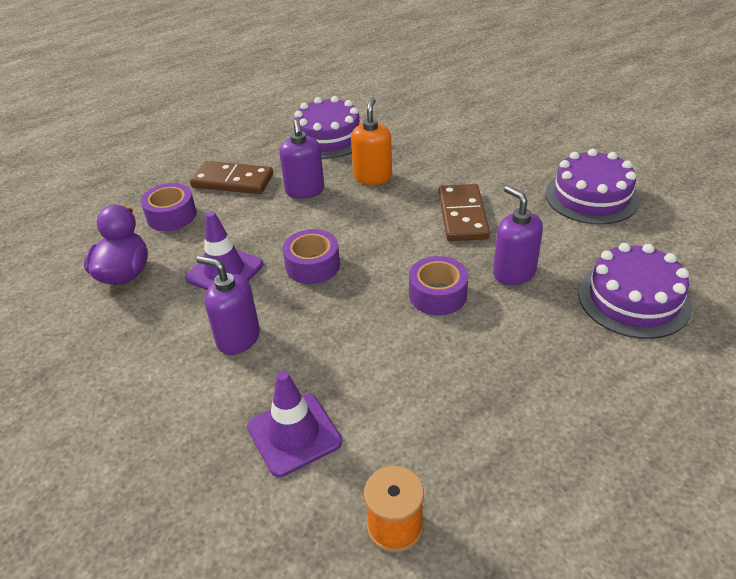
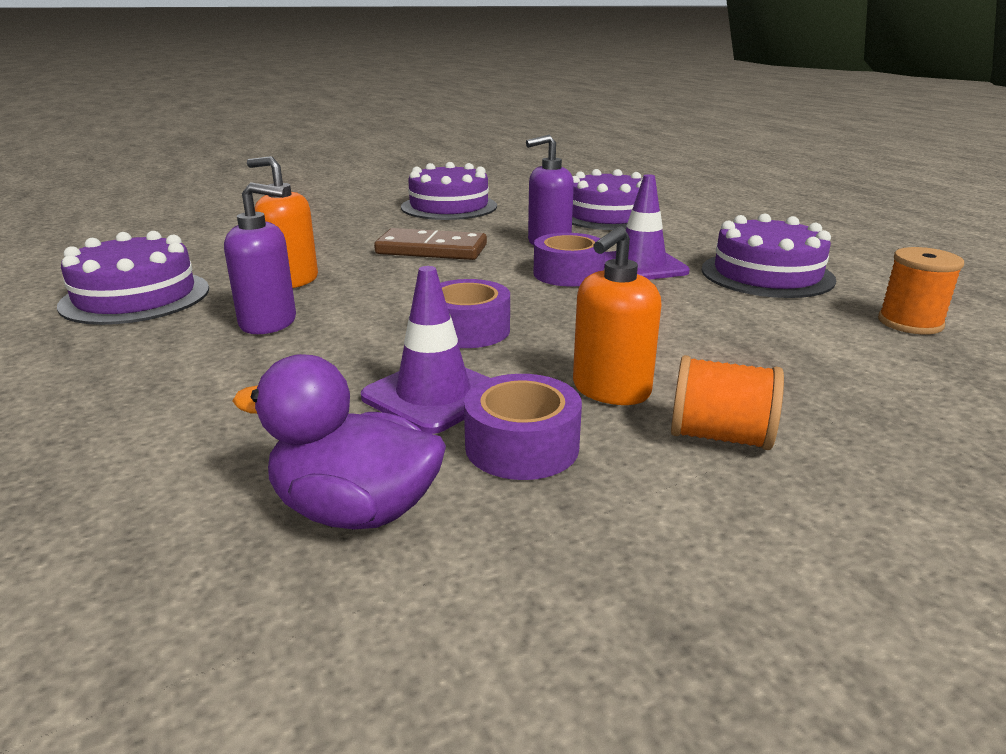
camera: 80 degrees left, 15 degrees down
purple tape [141,183,196,231] -> purple tape moved to [464,374,582,480]
brown domino [190,161,273,194] -> none
purple soap dispenser [196,256,260,355] -> orange soap dispenser [573,226,662,405]
purple traffic cone [247,371,342,477] -> purple traffic cone moved to [604,174,690,280]
none -> orange spool [671,355,784,450]
none -> purple cake [702,214,836,298]

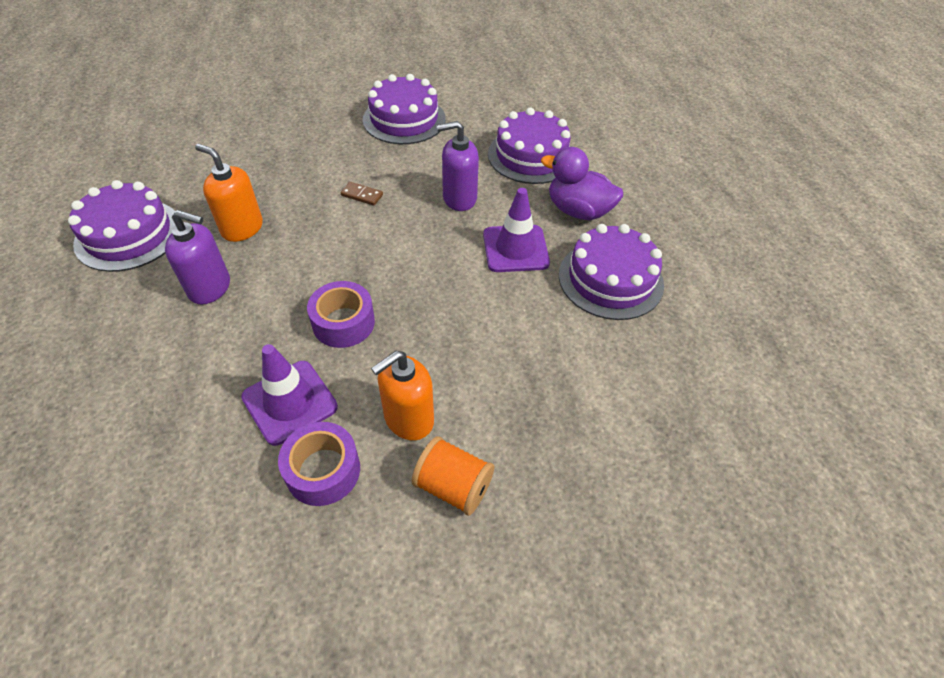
camera: 10 degrees right, 25 degrees up
purple duck [233,354,446,529] -> purple duck moved to [541,147,623,220]
brown domino [374,228,487,260] -> brown domino [341,182,383,206], size x0.46
purple tape [533,233,605,287] -> none
orange spool [878,247,964,334] -> none

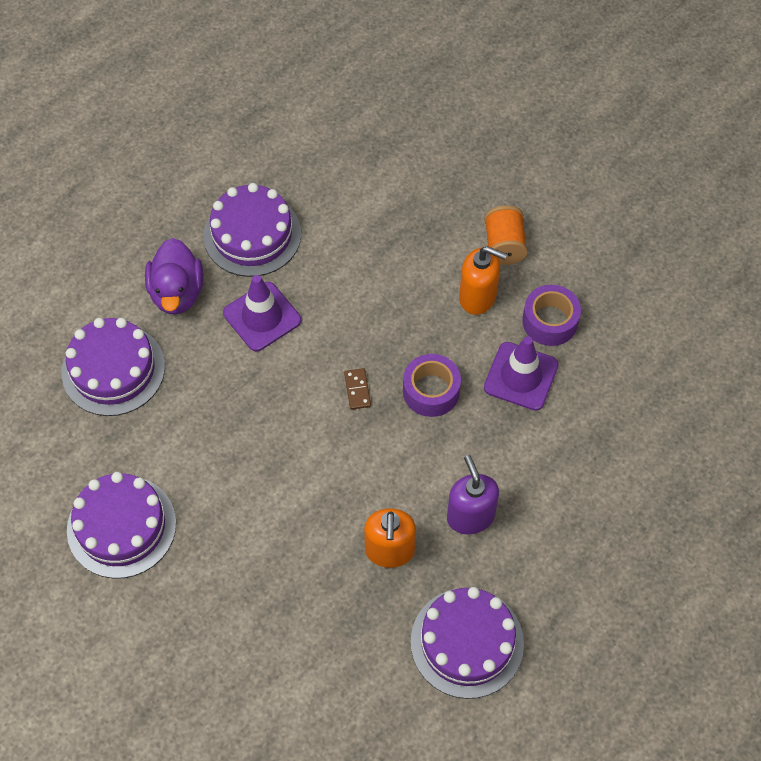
camera: 120 degrees left, 10 degrees up
brown domino [341,182,383,206] -> brown domino moved to [344,368,371,410]
purple soap dispenser [436,121,479,211] -> none

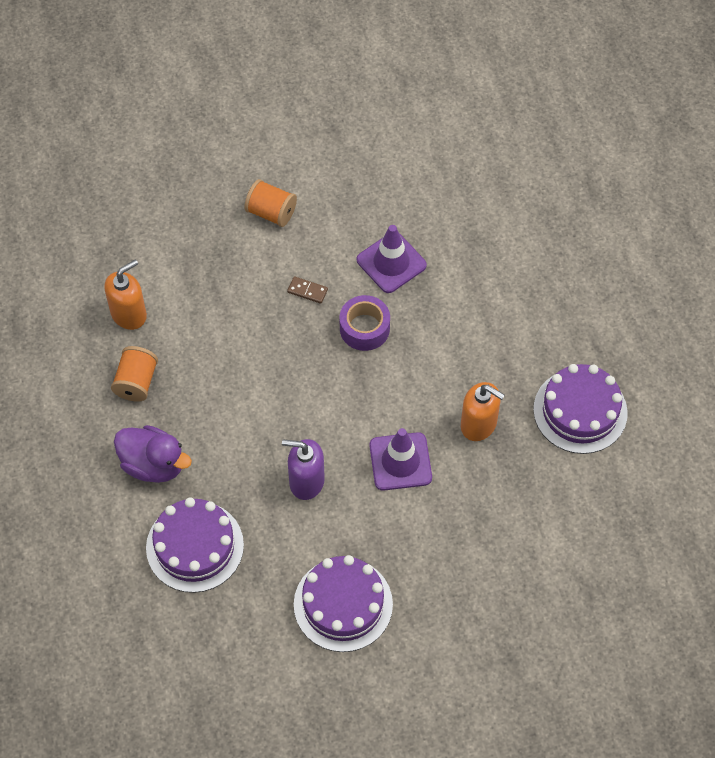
camera: 60 degrees left, 0 degrees up
purple cake [204,183,301,277] -> orange spool [111,346,158,402]
purple traffic cone [223,275,301,351] -> purple traffic cone moved to [369,428,432,491]
brown domino [344,368,371,410] -> brown domino moved to [287,276,328,304]
purple soap dispenser [447,455,499,535] -> purple soap dispenser moved to [282,439,325,500]
orange soap dispenser [459,246,507,315] -> orange soap dispenser moved to [104,259,147,330]
purple tape [522,285,581,346] -> none

